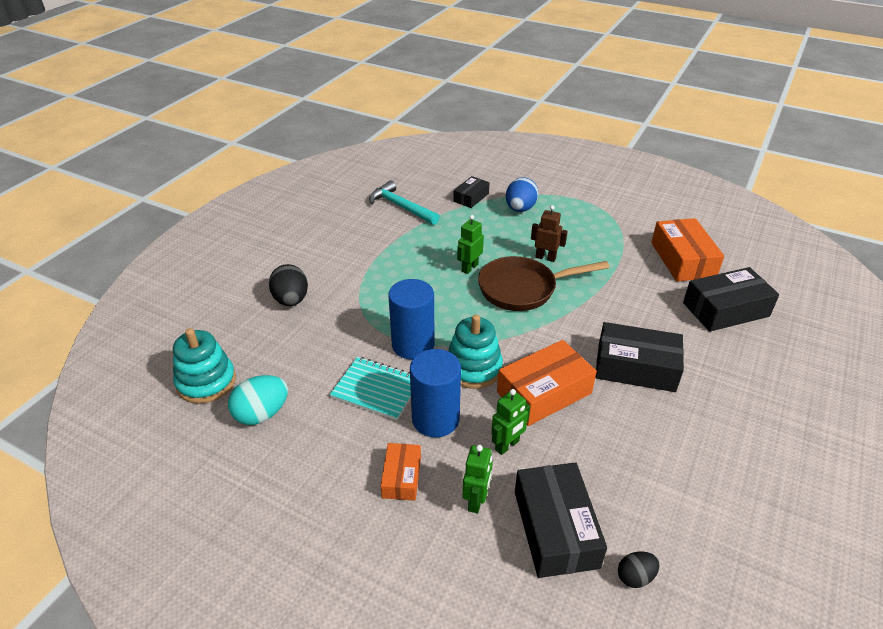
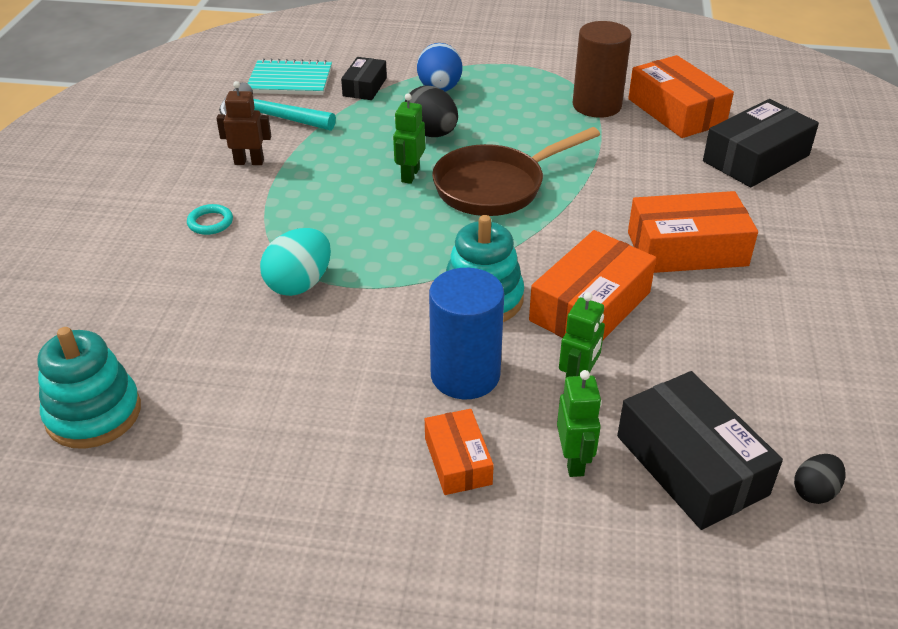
camera: 20 degrees left, 0 degrees up
turquoise egg [228,375,288,425] -> turquoise egg moved to [260,228,331,296]
black egg [269,264,308,306] -> black egg moved to [404,85,458,137]
turquoise notebook [330,357,411,420] -> turquoise notebook moved to [247,58,332,95]
blue cylinder [388,279,435,360] -> none
brown robot [531,205,568,262] -> brown robot moved to [216,81,271,165]
black box [595,322,684,392] -> orange box [628,191,758,273]
none -> turquoise ring [187,204,233,235]
none -> brown cylinder [572,21,632,118]

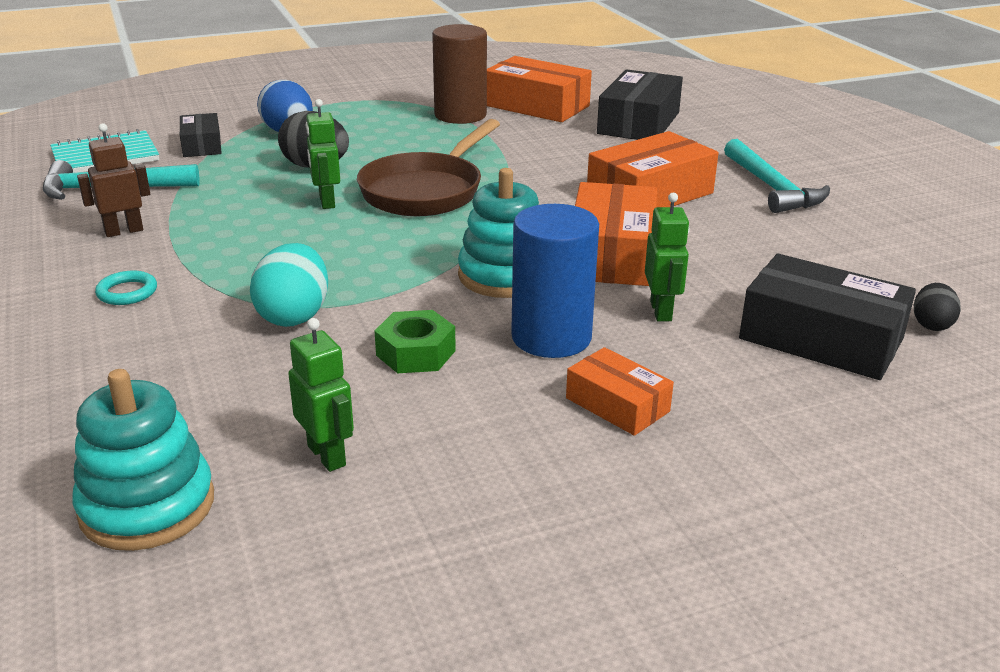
camera: 30 degrees left, 10 degrees down
green robot [557,370,602,477] -> green robot moved to [288,318,354,472]
none -> green nut [375,310,456,373]
none -> turquoise hammer [724,139,830,213]

